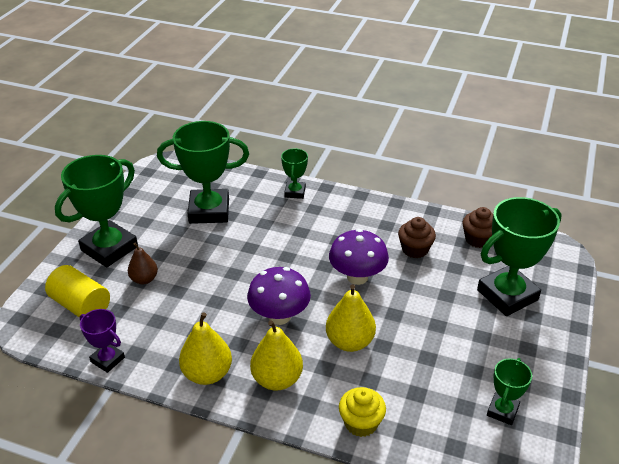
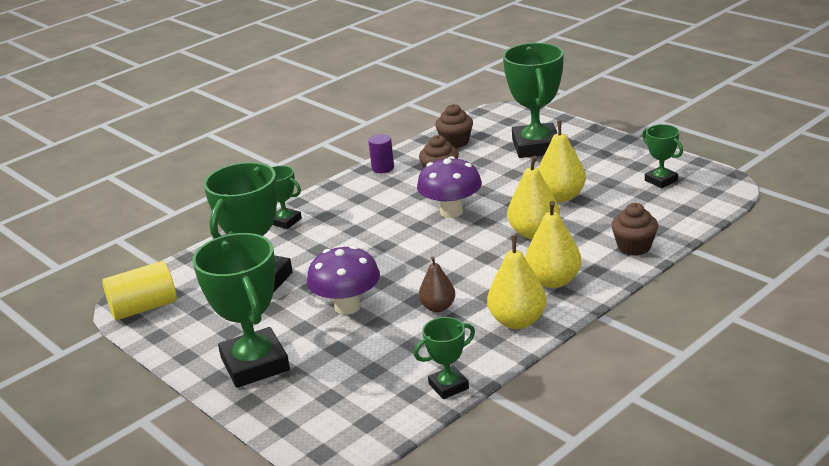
camera: 60 degrees left, 10 degrees down
yellow cylinder [45,265,110,318] -> yellow cylinder moved to [102,261,177,320]
purple trophy [80,309,125,373] -> green trophy [414,317,475,399]
brown pear [128,243,158,284] -> brown pear moved to [419,257,455,312]
purple mushroom [247,267,311,325] -> purple mushroom moved to [307,246,380,315]
yellow cupcake [339,387,386,437] -> brown cupcake [611,203,658,256]
none -> purple cylinder [368,134,394,173]
none -> yellow pear [538,121,586,202]

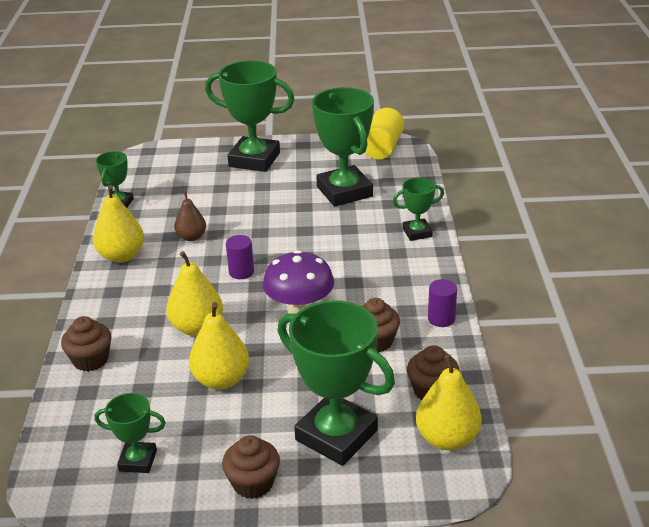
camera: 130 degrees right, 5 degrees up
purple mushroom [307,246,380,315] -> none
yellow pear [525,201,581,288] -> yellow pear moved to [416,354,482,450]
none -> brown cupcake [222,435,280,499]
none -> purple cylinder [226,235,254,279]

